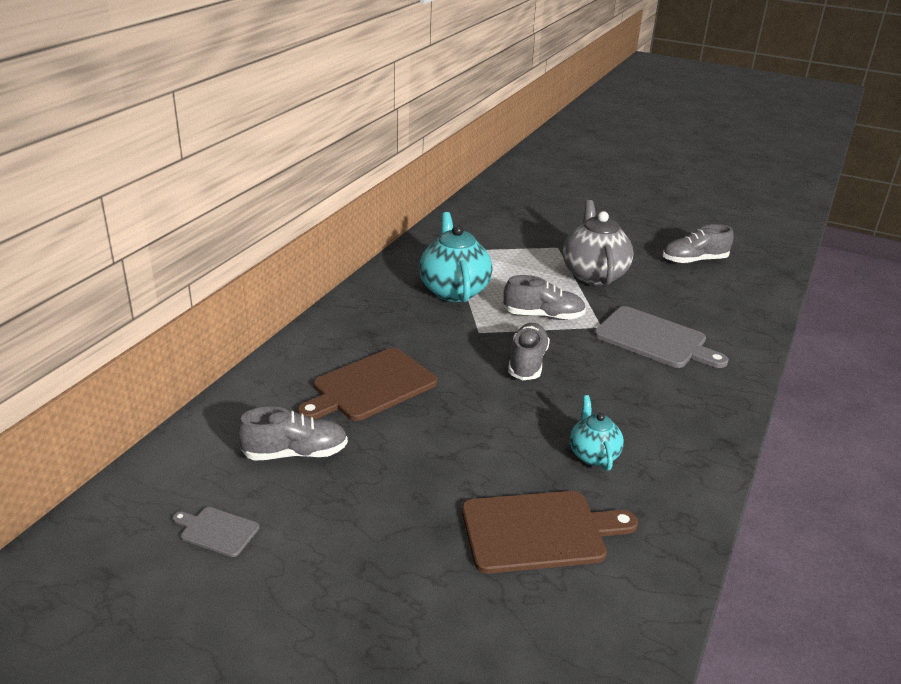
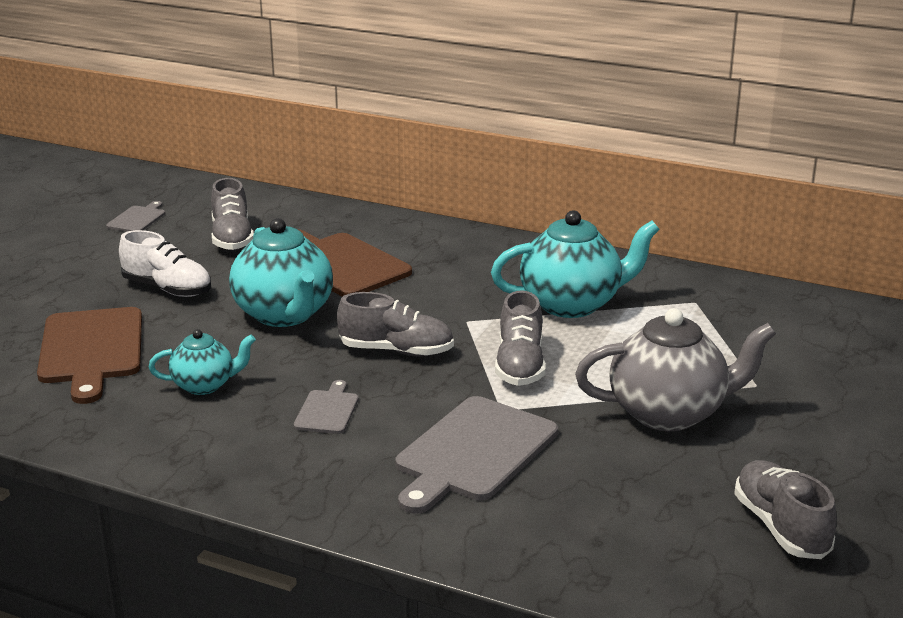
camera: 90 degrees right, 5 degrees down
none -> white shoe [119,230,211,297]
none -> turquoise teapot [229,218,333,327]
none -> grey cutting board [294,380,359,434]

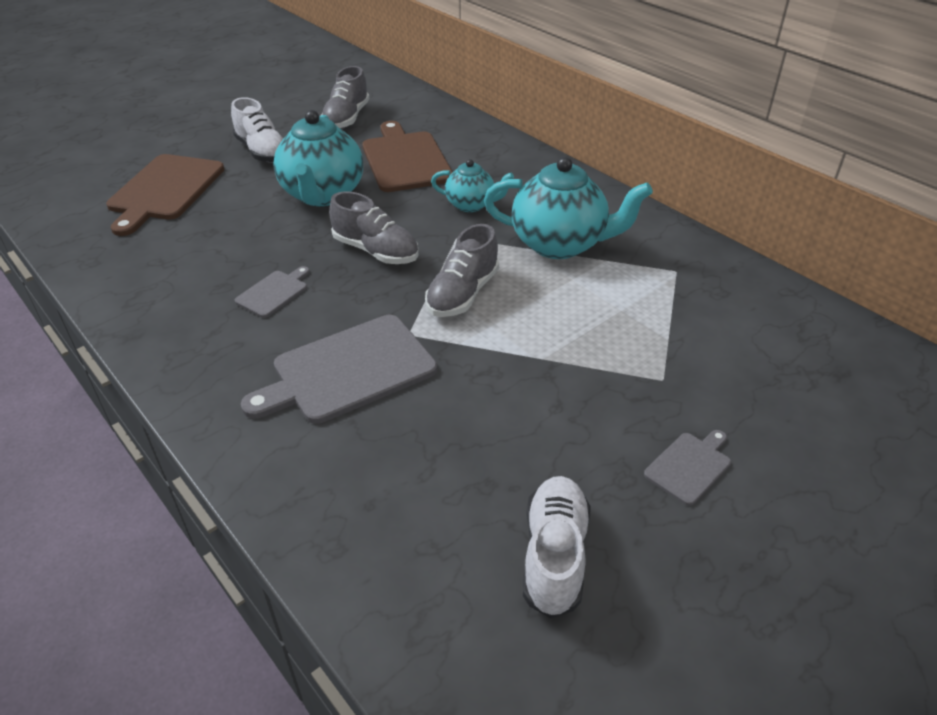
camera: 25 degrees right, 15 degrees up
grey cutting board [106,201,165,232] -> grey cutting board moved to [644,430,731,506]
turquoise teapot [149,329,256,395] -> turquoise teapot moved to [431,159,514,212]
grey teapot [575,308,776,431] -> none
grey shoe [734,460,837,559] -> white shoe [523,476,591,619]

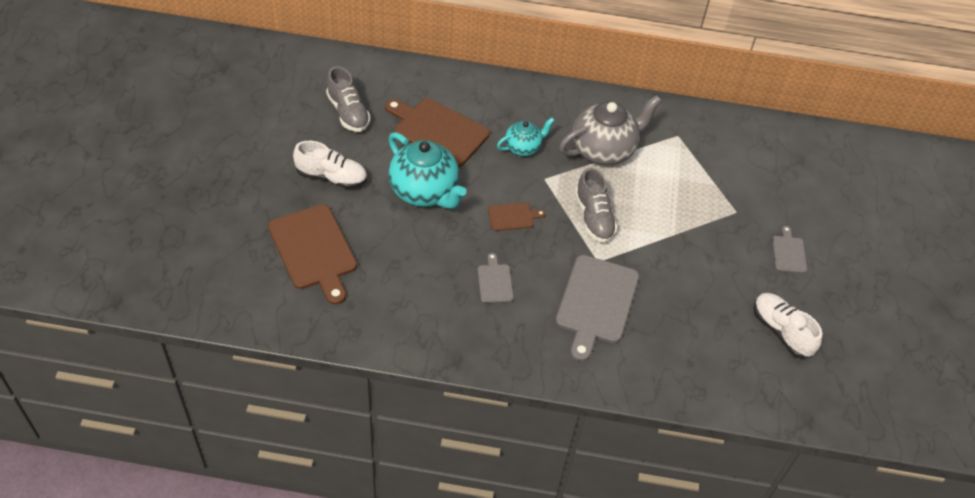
camera: 45 degrees left, 10 degrees up
grey shoe [329,192,419,264] -> brown cutting board [488,203,546,231]
turquoise teapot [484,157,653,259] -> grey teapot [559,95,662,165]

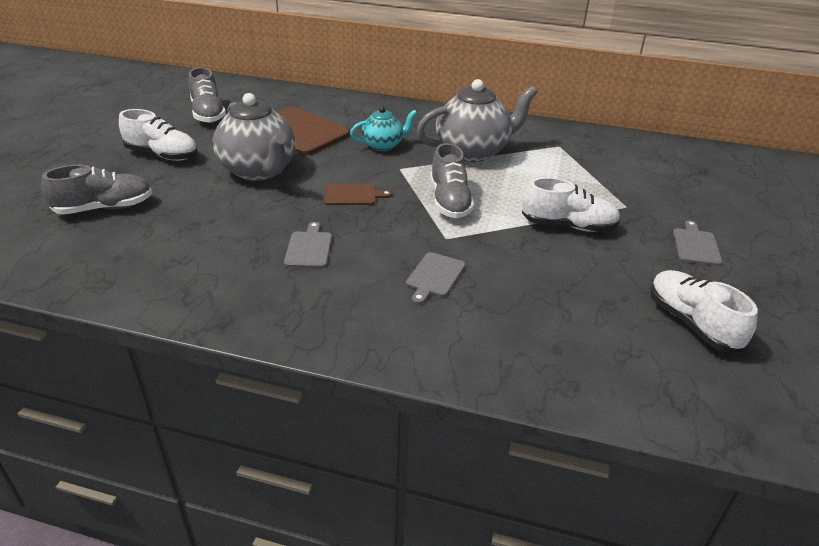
camera: 10 degrees right, 15 degrees down
brown cutting board [268,204,357,305] -> grey shoe [41,165,152,215]
turquoise teapot [389,132,466,209] -> grey teapot [213,93,296,181]
grey cutting board [556,255,639,362] -> grey cutting board [406,252,466,304], size x0.49
none -> white shoe [522,177,621,232]

